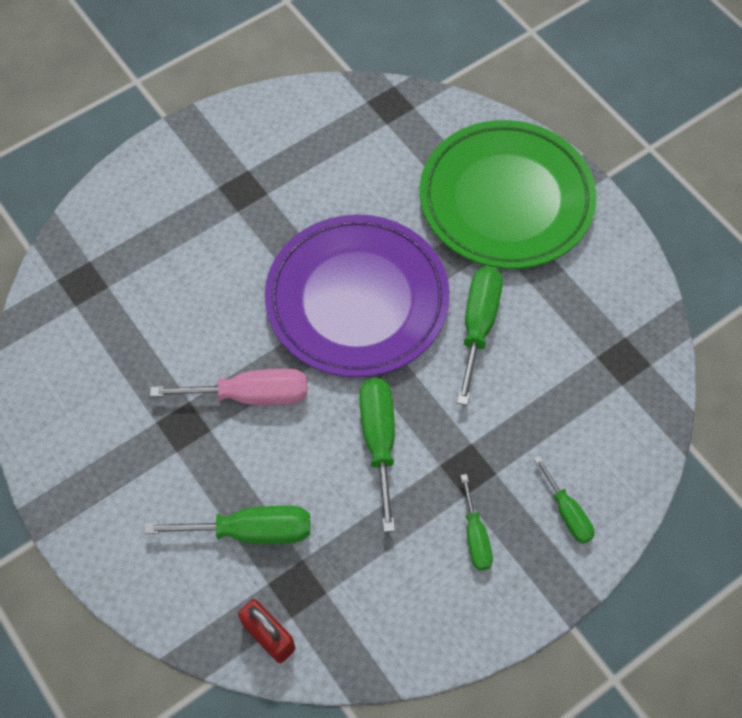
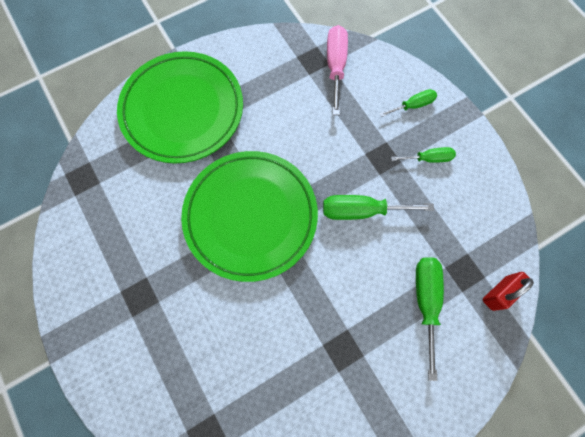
camera: 85 degrees left, 10 degrees up
pink screwdriver [150,369,307,405] -> pink screwdriver moved to [327,25,348,115]
purple plate [265,215,450,377] -> green plate [181,151,318,282]
green screwdriver [457,267,503,405] -> none

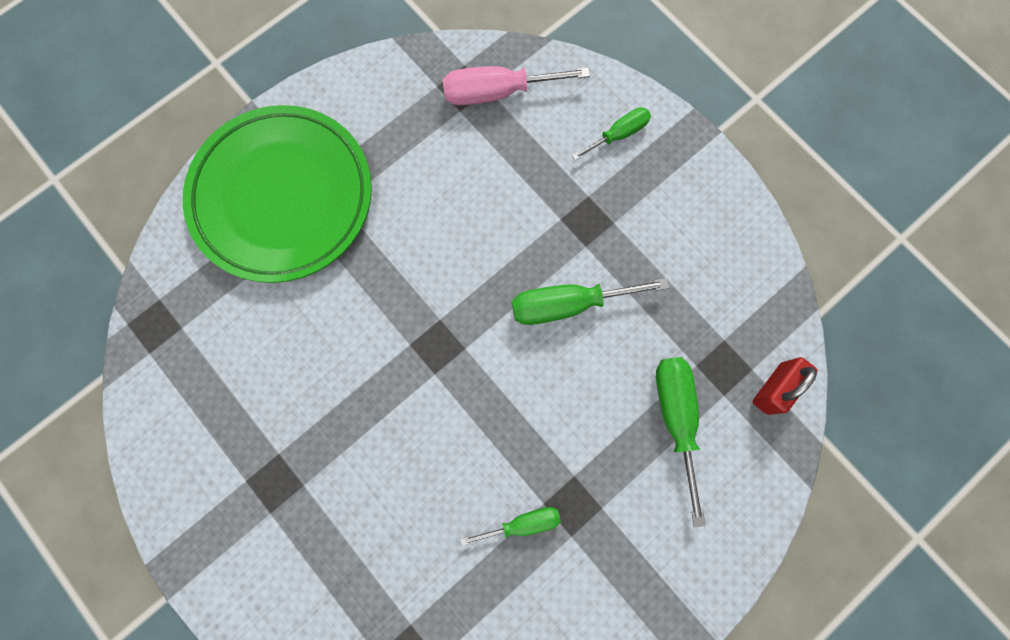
camera: 10 degrees left, 5 degrees up
green plate [181,151,318,282] -> none
pink screwdriver [327,25,348,115] -> pink screwdriver turned 90 degrees counterclockwise [443,66,590,105]
green screwdriver [391,147,456,163] -> green screwdriver moved to [460,507,561,546]

